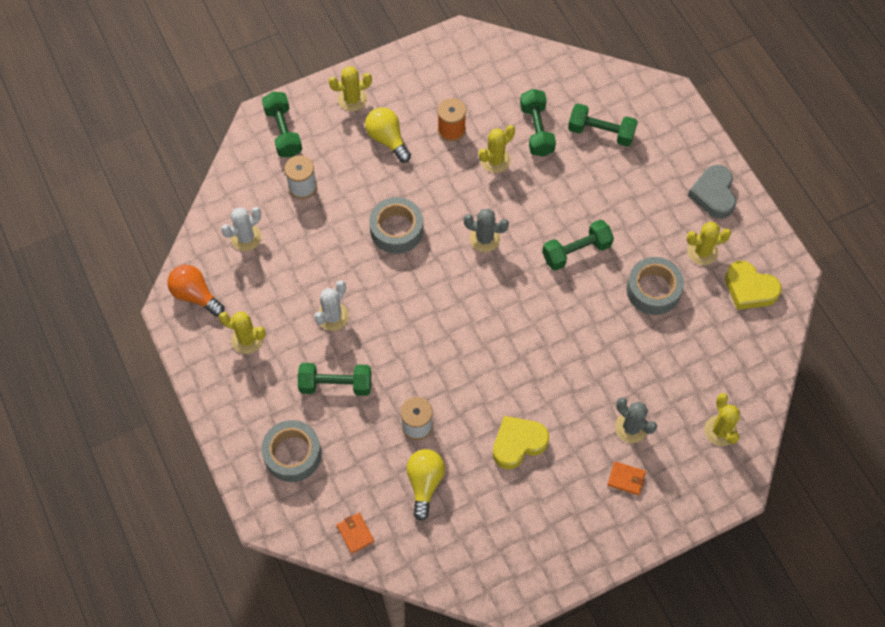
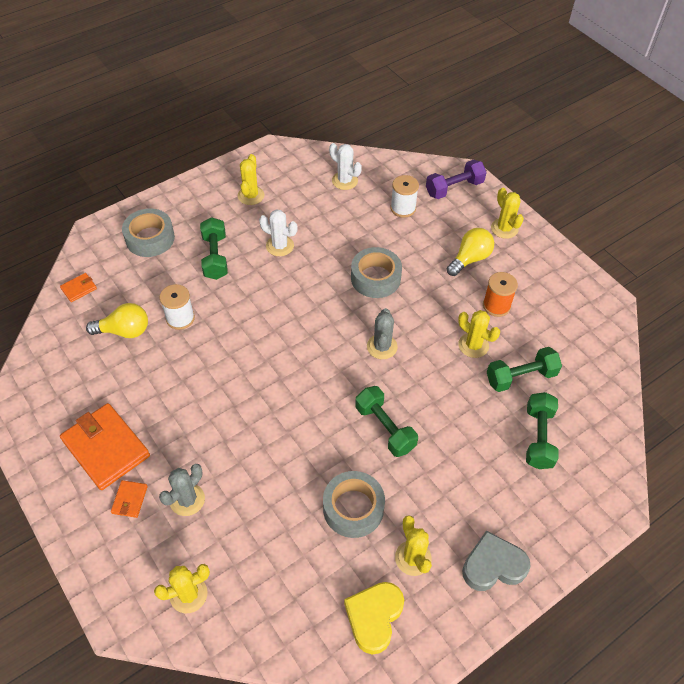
camera: 80 degrees right, 10 degrees down
orange light bulb [167,265,224,317] -> none
green dumbbell [262,92,302,157] -> purple dumbbell [426,160,487,199]
yellow heart [493,416,549,469] -> none
none -> orange wallet [60,403,150,490]

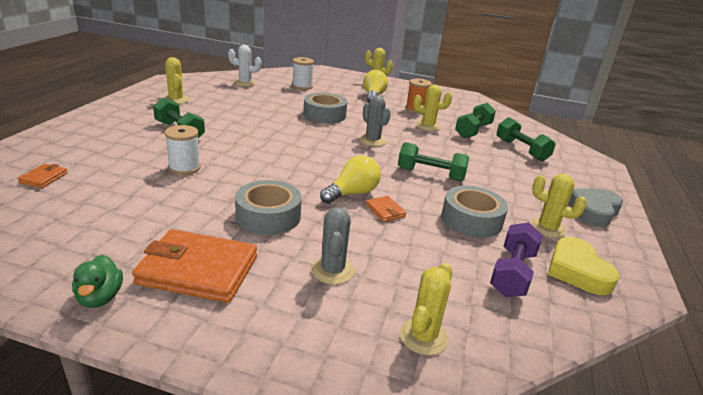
camera: 40 degrees left, 25 degrees down
yellow light bulb [86,303,148,338] -> yellow light bulb moved to [320,155,381,204]
orange wallet [111,480,148,518] -> orange wallet moved to [366,196,406,222]
grey tape [122,209,175,257] -> grey tape moved to [235,180,302,235]
white cactus [259,210,298,256] -> none
purple dumbbell [426,160,487,199] -> purple dumbbell moved to [490,222,543,297]
none -> green duck [72,255,123,308]

